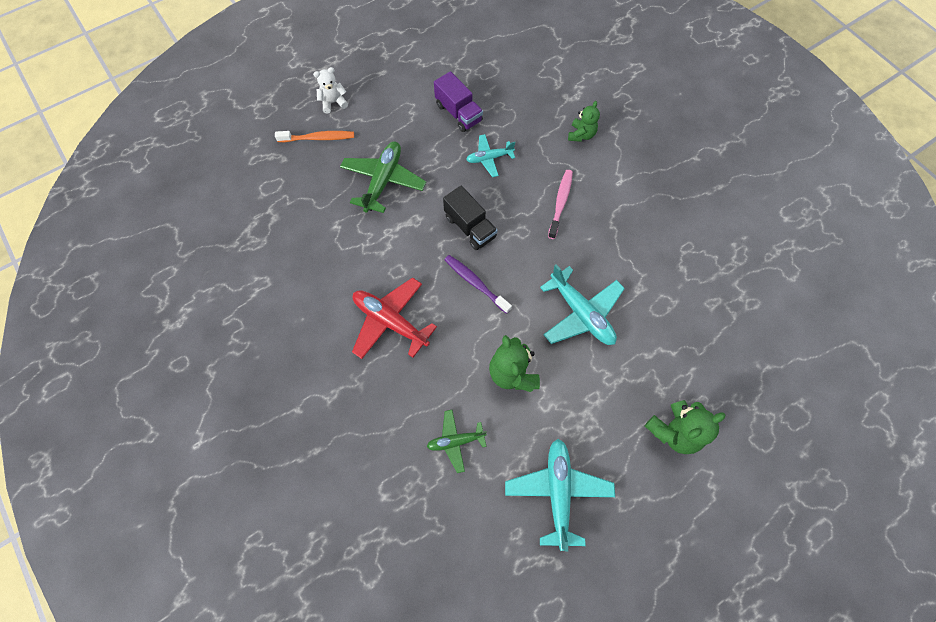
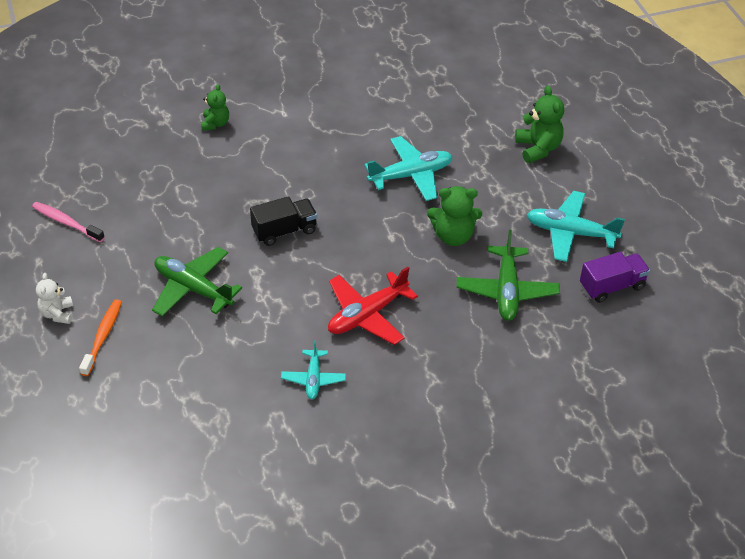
camera: 75 degrees left, 20 degrees down
green plane [427,410,487,473] -> green plane [456,230,560,321], size x1.68
purple truck [434,71,483,132] -> purple truck moved to [580,252,650,303]
purple toothbrush [445,255,512,314] -> none
turquoise plane [466,134,515,177] -> turquoise plane moved to [281,340,346,399]
pink toothbrush [548,170,573,239] -> pink toothbrush moved to [32,202,105,242]
green teddy bear [568,101,600,142] -> green teddy bear turned 60 degrees clockwise [201,84,229,131]

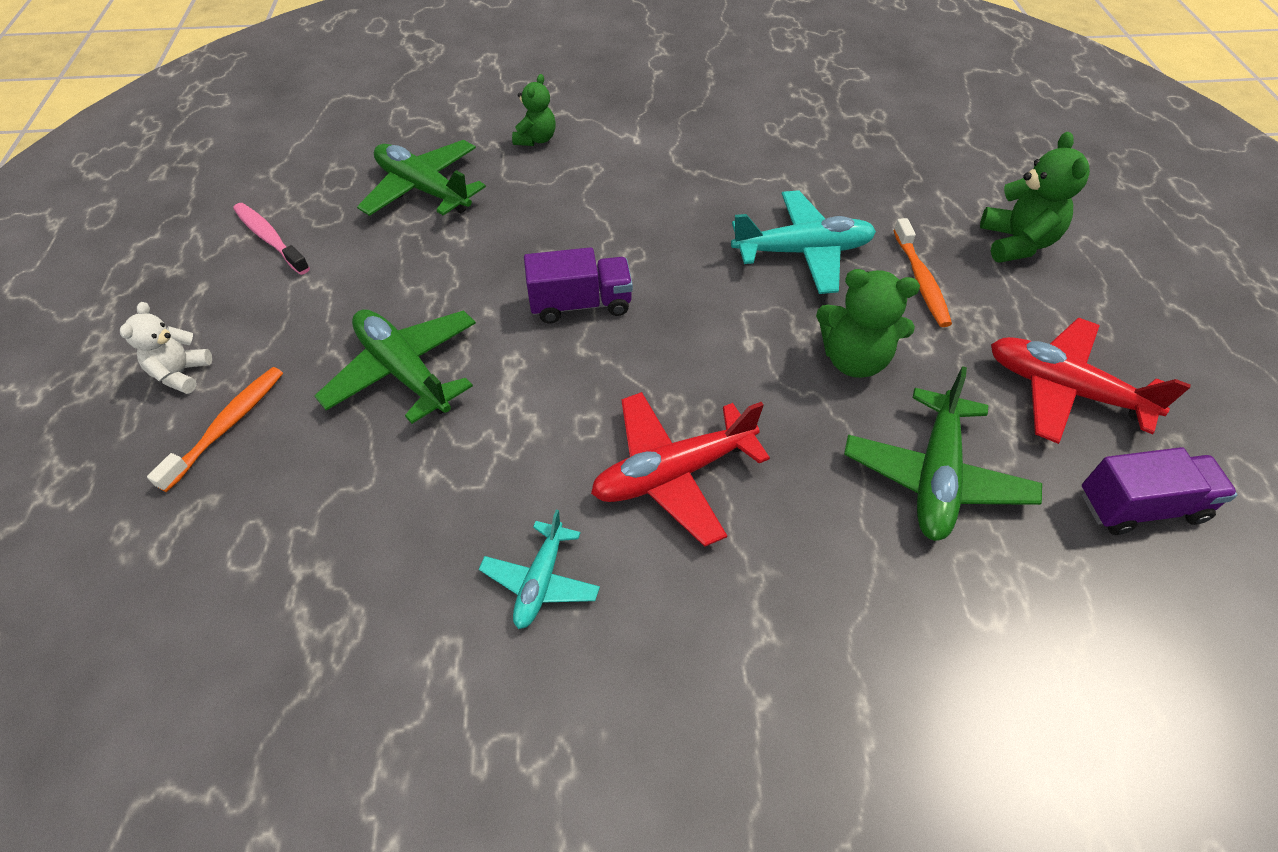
camera: 15 degrees right, 5 degrees up
black truck [250,196,317,246] -> purple truck [524,247,633,324]
turquoise plane [527,191,625,262] -> red plane [991,318,1191,444]
none -> green plane [357,140,486,216]
none -> orange toothbrush [893,218,952,327]

